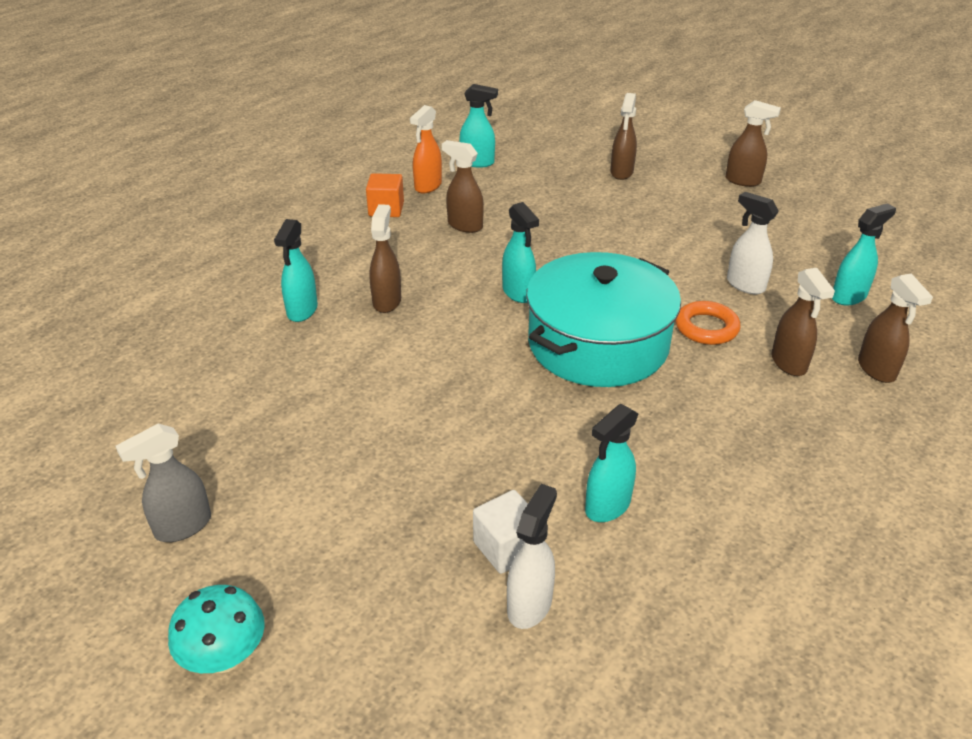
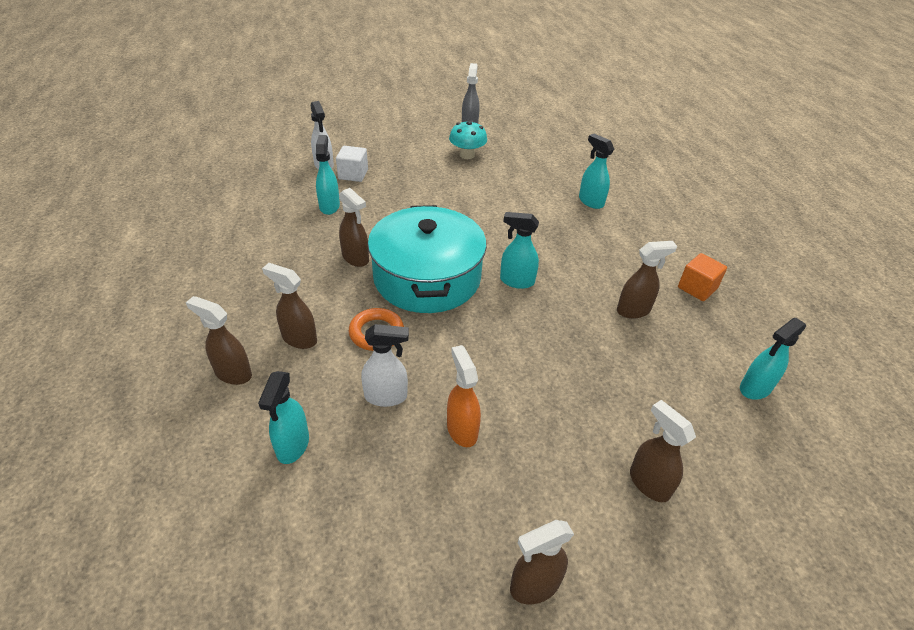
camera: 130 degrees right, 5 degrees up
turquoise mushroom [168,585,265,673] -> turquoise mushroom moved to [449,121,487,159]
brown spray bottle [369,204,401,313] -> brown spray bottle moved to [339,188,369,267]
orange spray bottle [410,105,442,193] -> orange spray bottle moved to [447,345,481,447]

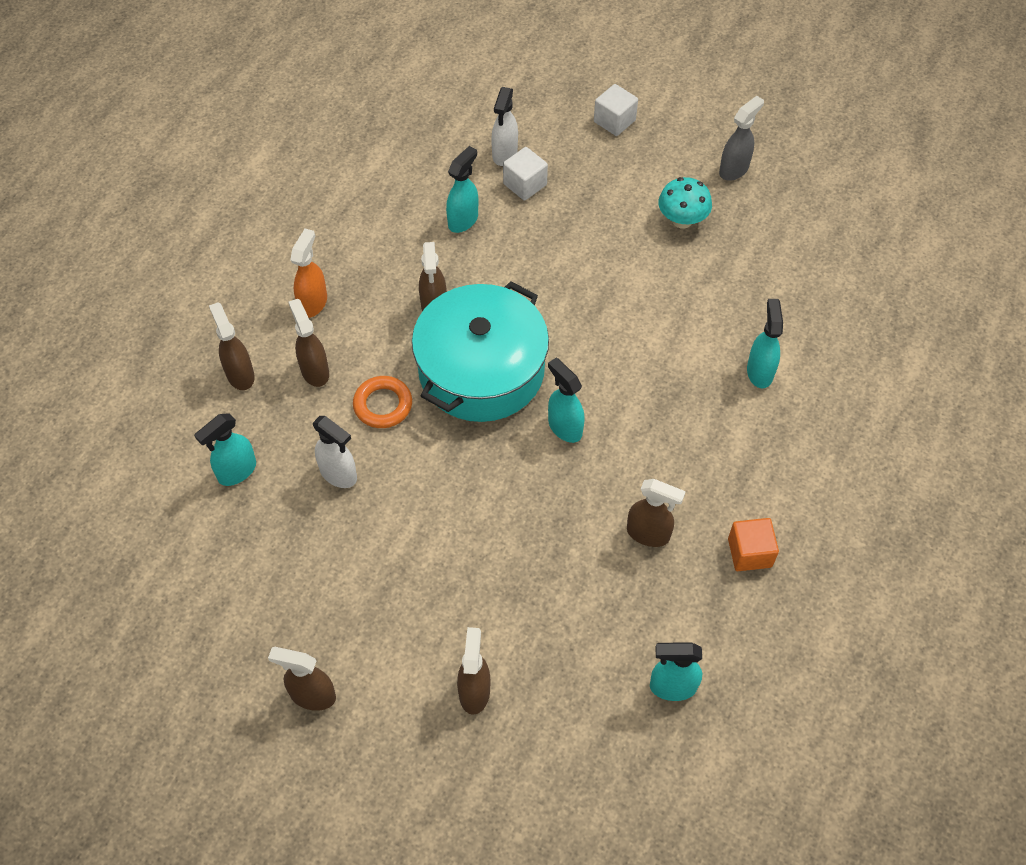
camera: 40 degrees right, 15 degrees up
orange spray bottle [447,345,481,447] -> orange spray bottle moved to [290,229,327,318]
none -> white cube [594,84,638,136]

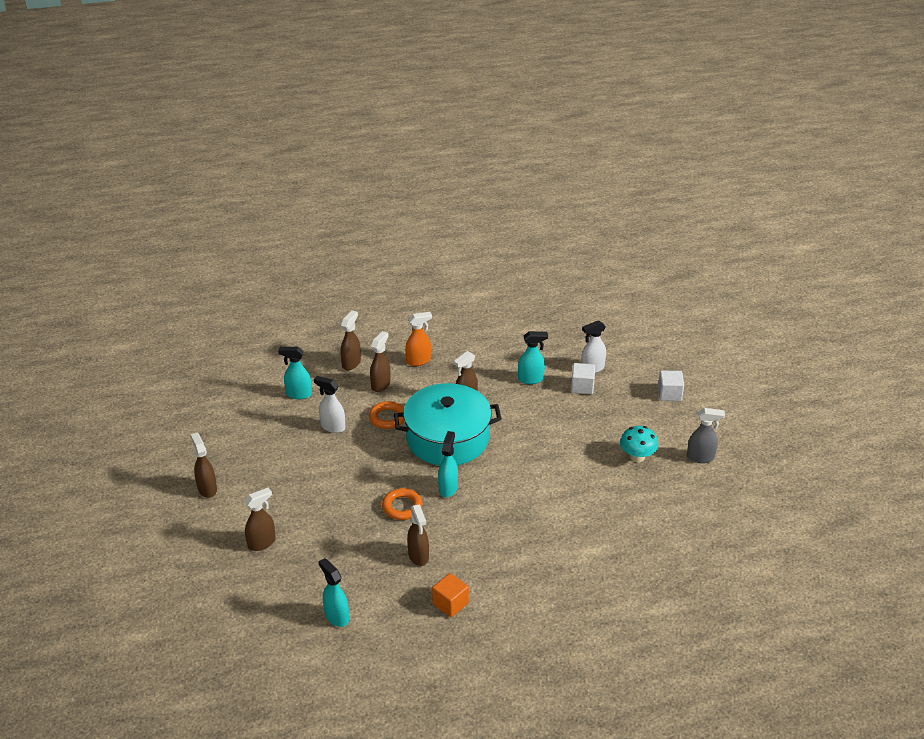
camera: 50 degrees right, 20 degrees down
white spray bottle [313,416,357,488] -> white spray bottle turned 120 degrees clockwise [314,376,345,433]
turquoise spray bottle [747,299,783,388] -> none
none -> orange ring [382,488,423,520]

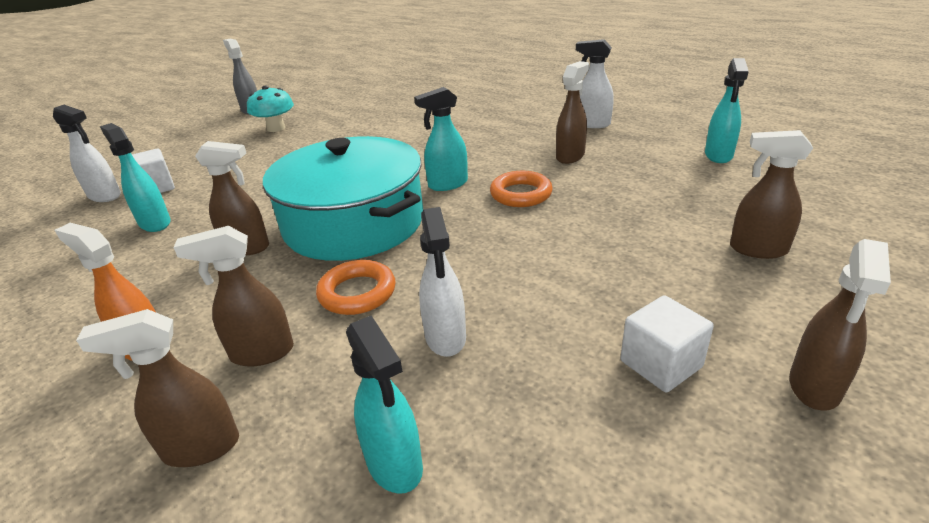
camera: 125 degrees left, 5 degrees down
orange cube [432,573,469,617] -> white spray bottle [576,39,614,128]
white cube [658,370,684,401] -> white cube moved to [620,295,714,393]

